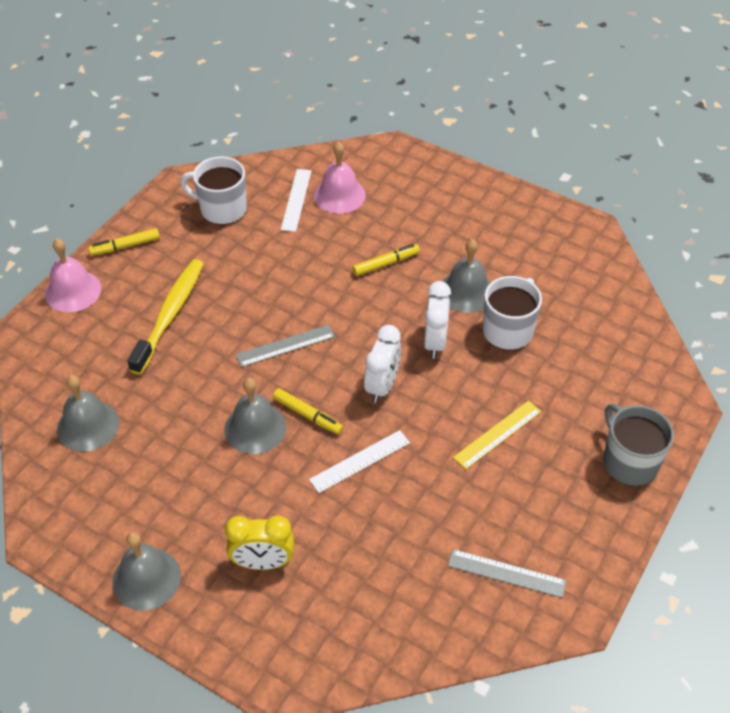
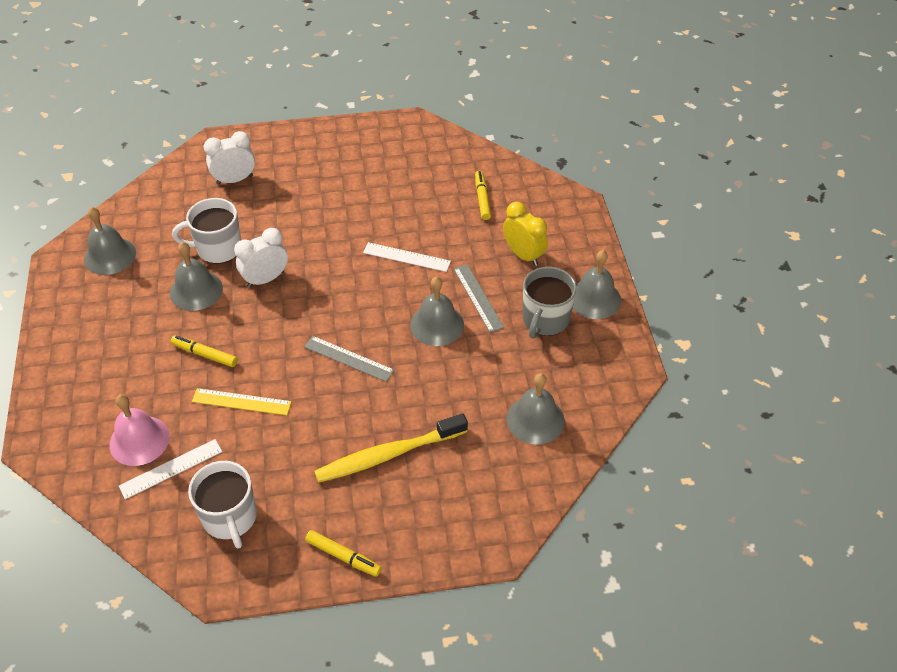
camera: 130 degrees left, 0 degrees up
pink bell [45,239,101,312] -> none
yellow marker [273,388,343,434] -> yellow marker moved to [475,171,491,220]
white clock [364,325,401,403] -> white clock moved to [204,131,255,185]
grey ruler [448,549,566,598] -> grey ruler moved to [454,264,504,333]
yellow ruler [453,401,541,469] -> yellow ruler moved to [192,388,292,415]
grey mug [603,404,674,486] -> grey mug moved to [523,267,577,339]
none -> grey bell [84,207,136,275]

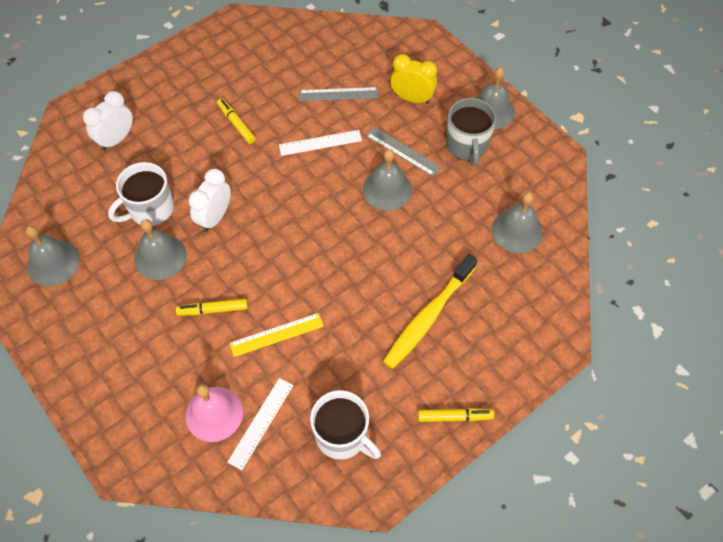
camera: 30 degrees left, 10 degrees up
grey ruler [304,336,394,382] -> grey ruler moved to [299,87,379,101]
yellow marker [475,171,491,220] -> yellow marker moved to [217,98,256,144]

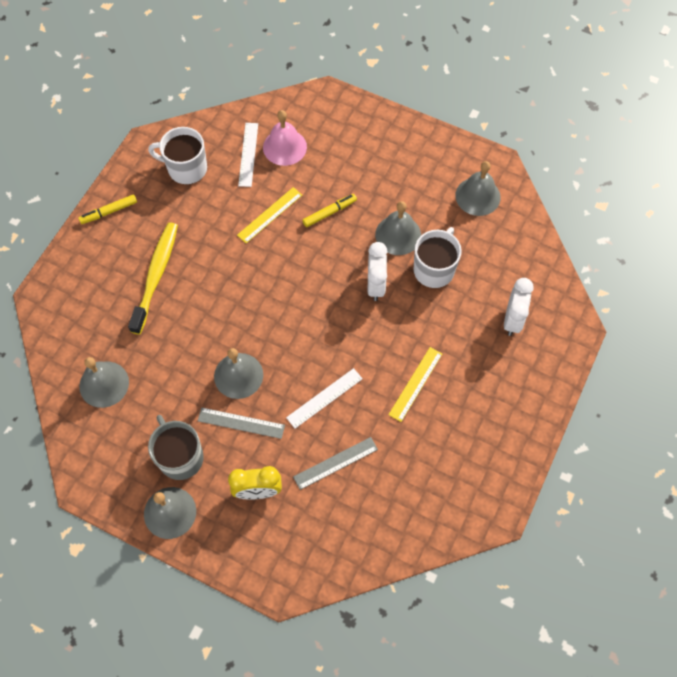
camera: 155 degrees right, 5 degrees up
yellow marker [217,98,256,144] -> yellow ruler [388,347,442,422]

